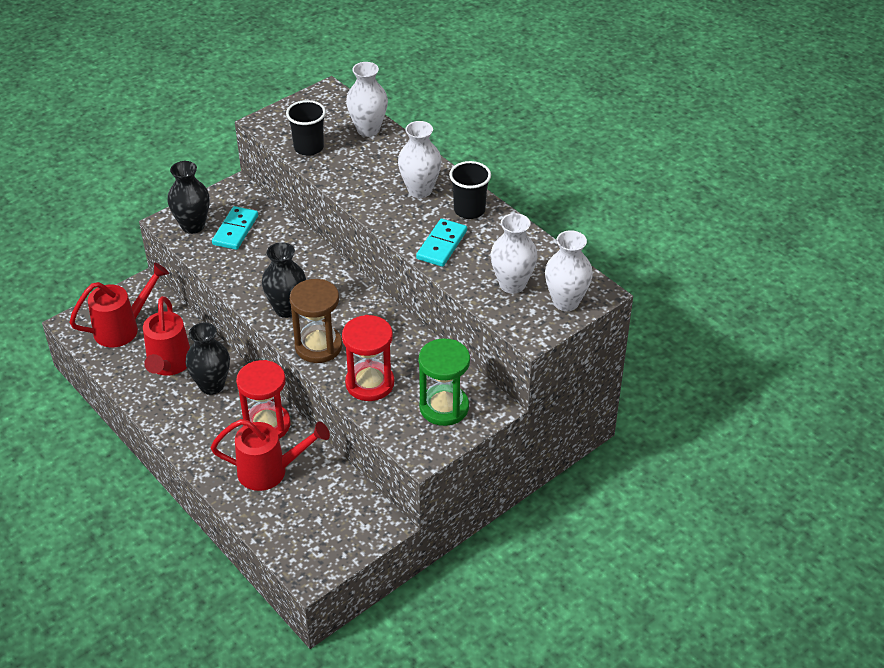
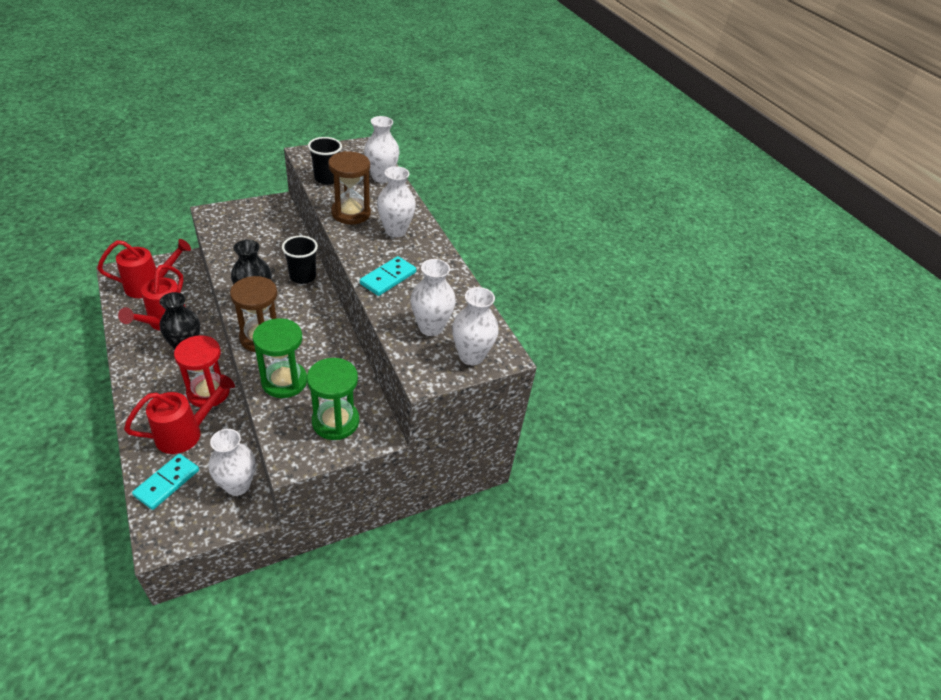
camera: 10 degrees right, 0 degrees up
black vase [168,161,210,234] -> none
red watering can [211,419,330,491] -> red watering can turned 45 degrees counterclockwise [124,375,235,454]
turquoise domino [212,206,258,250] -> turquoise domino moved to [132,454,199,510]
red hourglass [342,315,394,401] -> green hourglass [253,318,307,398]
black cup [449,161,491,219] -> black cup moved to [282,236,318,284]
none -> white vase [209,429,256,496]
none -> brown hourglass [328,151,371,224]

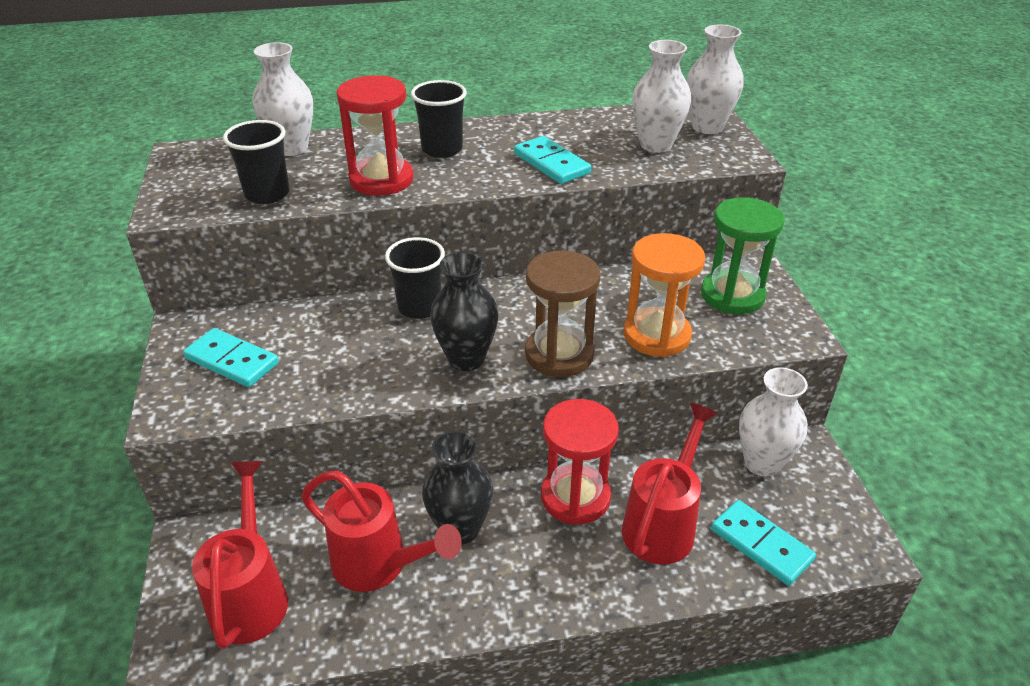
camera: 70 degrees left, 5 degrees down
red watering can [124,375,235,454] -> red watering can turned 45 degrees clockwise [622,403,718,565]
green hourglass [253,318,307,398] -> orange hourglass [624,233,705,357]
brown hourglass [328,151,371,224] -> red hourglass [337,75,414,196]
white vase [377,166,416,237] -> black cup [411,80,467,158]
none -> turquoise domino [183,328,279,387]

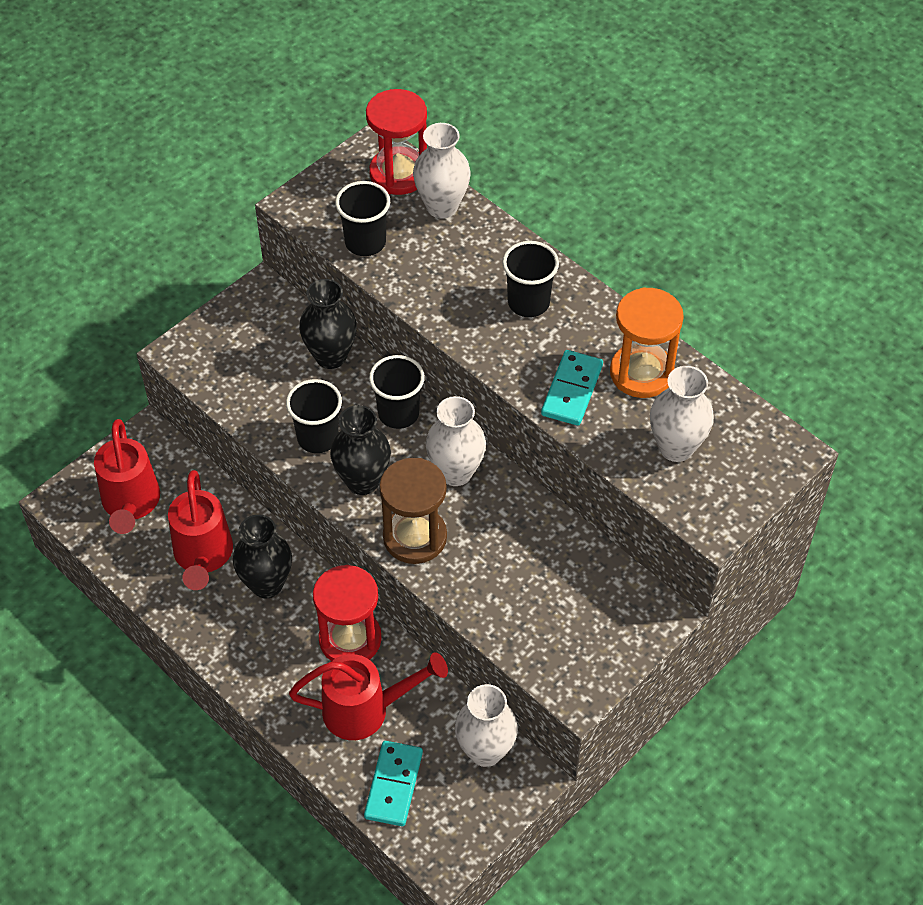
camera: 55 degrees right, 15 degrees up
turquoise domino [183,328,279,387] -> none
red watering can [192,461,288,649] -> red watering can turned 120 degrees clockwise [94,419,160,534]
red hourglass [337,75,414,196] -> red hourglass moved to [366,89,427,195]
orange hourglass [624,233,705,357] -> orange hourglass moved to [610,287,684,398]
white vase [686,25,743,134] -> white vase moved to [426,396,486,486]
green hourglass [701,197,784,314] -> none
none -> black cup [286,379,342,453]
none -> black vase [299,279,357,369]

